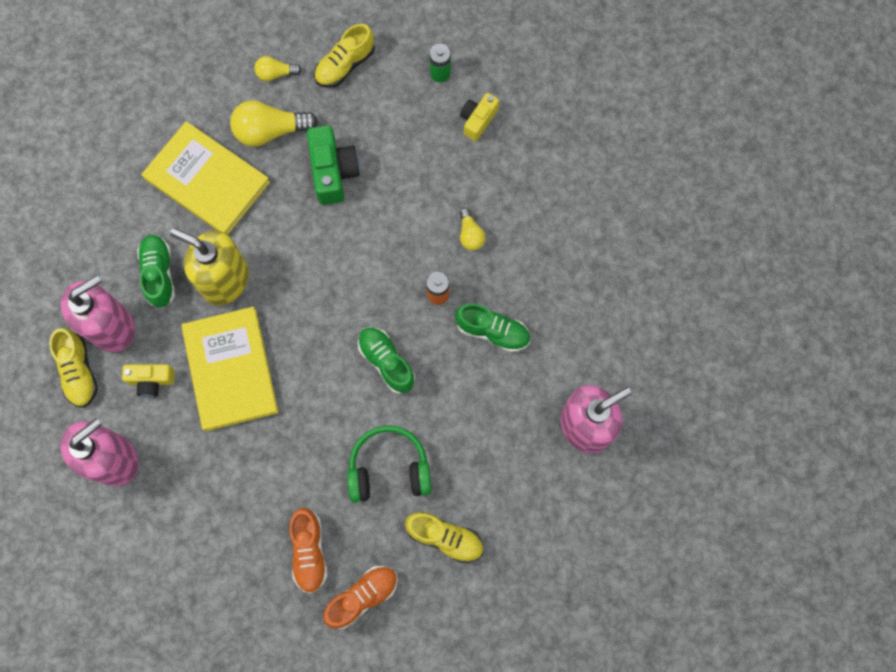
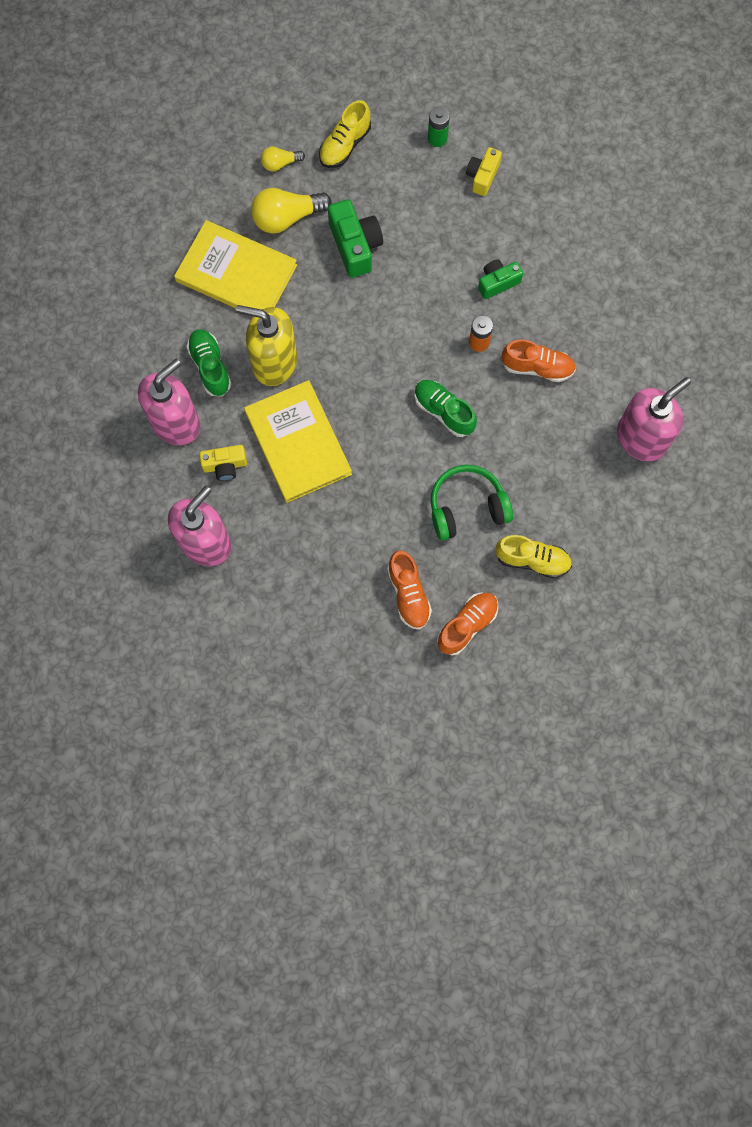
camera: 10 degrees left, 0 degrees up
yellow shoe [49,328,98,408] -> none
green shoe [455,304,530,352] -> orange shoe [502,340,576,382]
yellow light bulb [460,208,485,251] -> green camera [478,259,523,299]

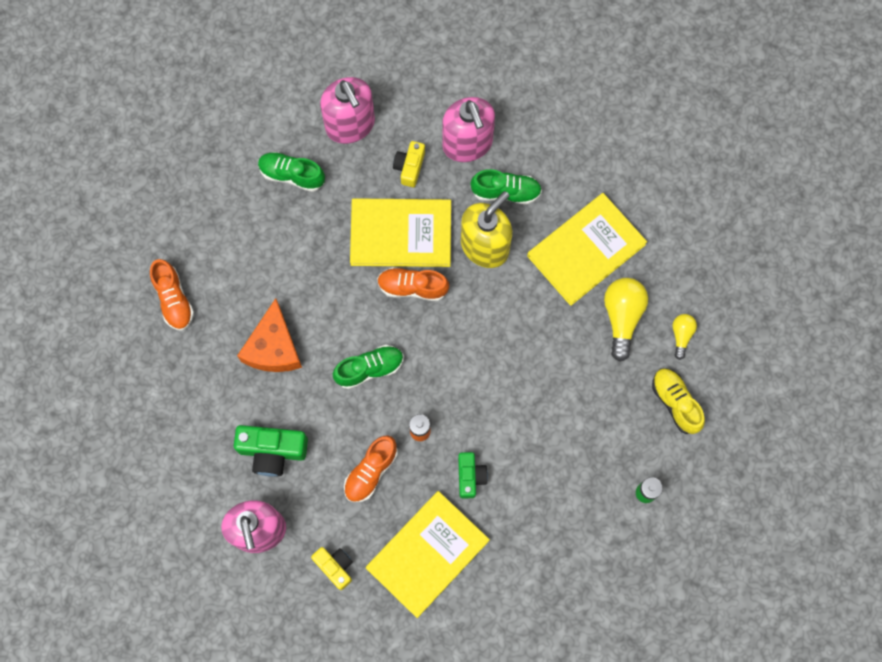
camera: 115 degrees right, 0 degrees up
green camera [328,199,383,278] -> green camera moved to [234,425,308,477]
orange shoe [387,551,432,629] -> orange shoe moved to [377,267,449,301]
green headphones [431,465,513,541] -> orange cheese [237,298,302,372]
yellow camera [466,147,502,196] -> yellow camera moved to [311,547,353,590]
yellow shoe [495,535,572,578] -> none
none -> green shoe [258,152,325,192]
none -> yellow book [366,491,490,618]

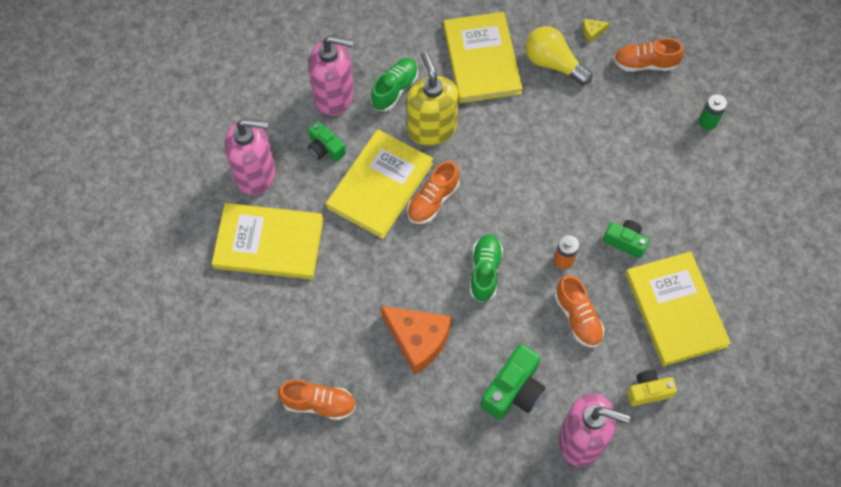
camera: 60 degrees left, 10 degrees down
green shoe [258,152,325,192] -> yellow book [212,203,324,279]
yellow camera [393,141,425,187] -> green camera [308,121,346,162]
yellow shoe [652,368,705,434] -> orange shoe [613,38,684,72]
yellow light bulb [672,314,697,360] -> yellow cheese [583,19,610,43]

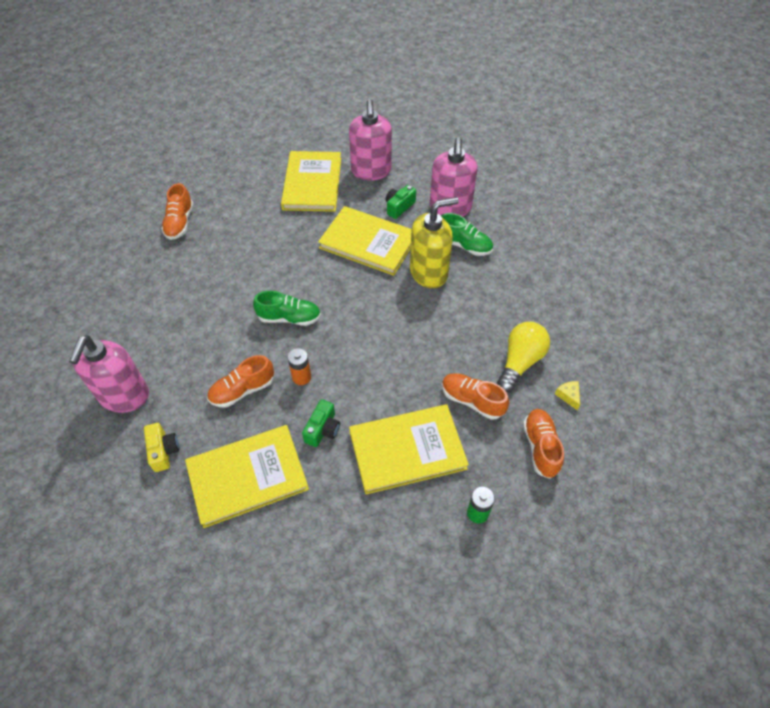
camera: 85 degrees right, 10 degrees down
orange cheese [381,306,452,375] -> none
orange shoe [407,161,459,224] -> orange shoe moved to [442,373,509,420]
yellow book [443,12,523,103] -> yellow book moved to [349,404,469,494]
green camera [481,344,545,420] -> none

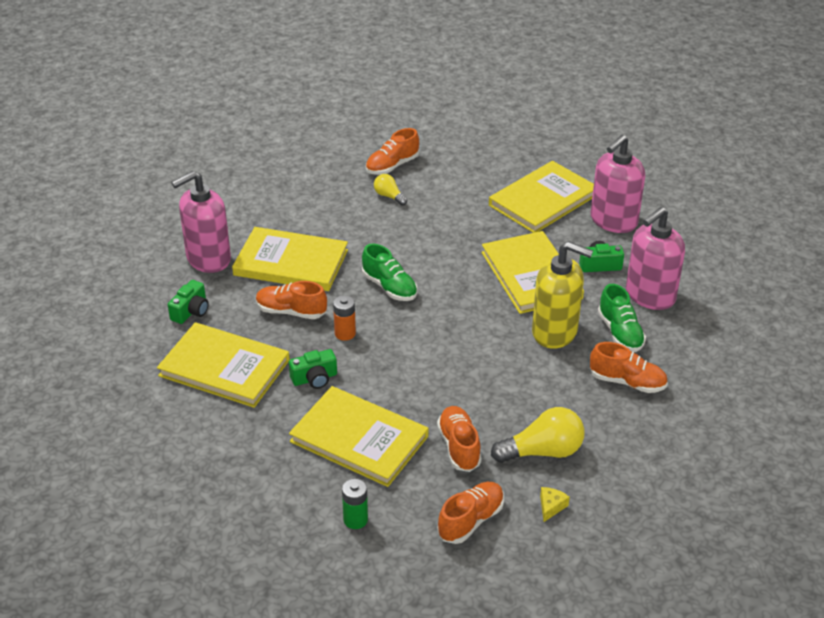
camera: 45 degrees right, 15 degrees down
yellow camera [144,423,179,472] -> green camera [168,280,209,324]
none -> yellow book [232,227,348,291]
none -> yellow light bulb [374,174,408,206]
none -> orange shoe [590,342,668,393]

